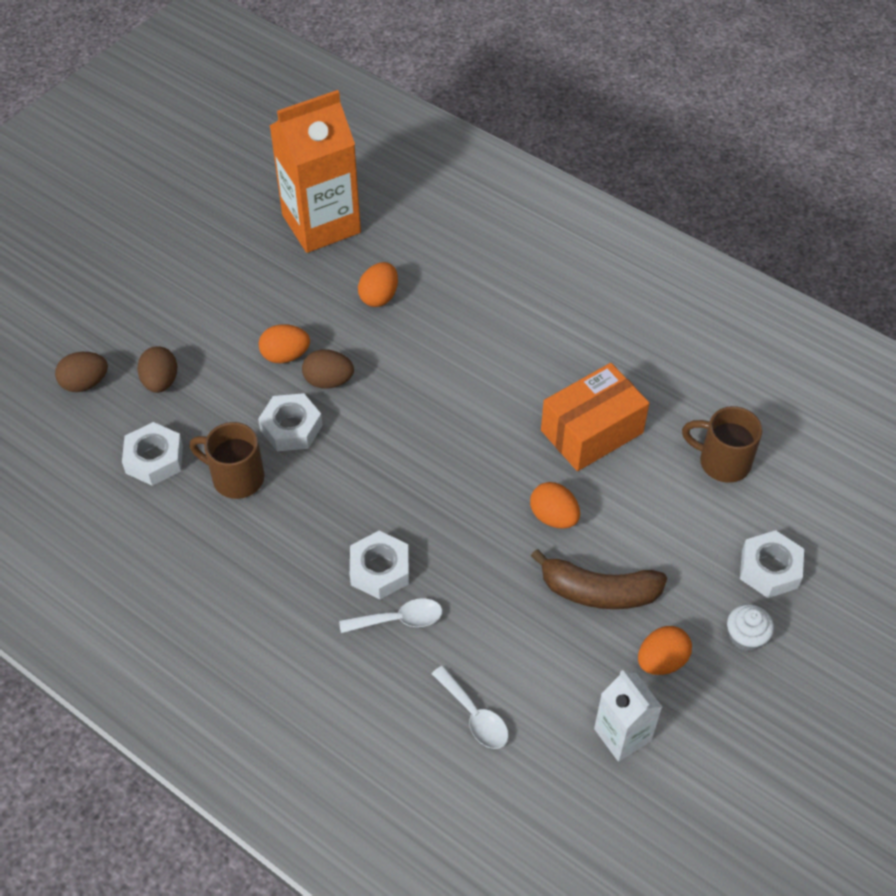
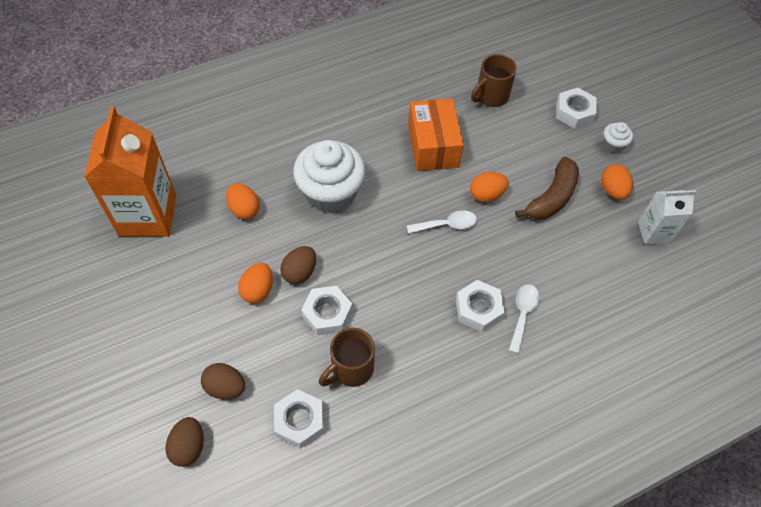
camera: 65 degrees left, 5 degrees up
white spoon [432,666,509,749] -> white spoon moved to [407,210,477,234]
none -> white cupcake [293,140,366,213]

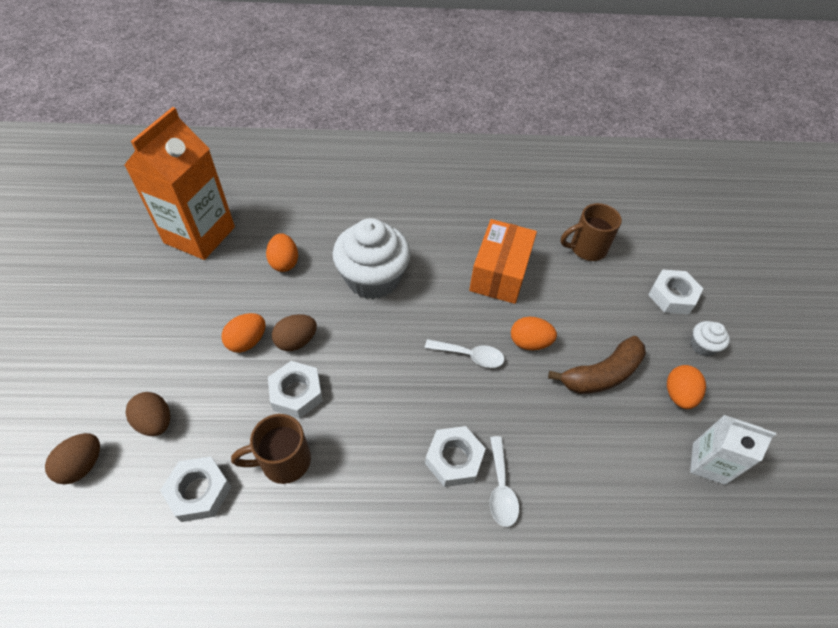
camera: 25 degrees right, 5 degrees down
white spoon [509,284,540,354] -> white spoon turned 135 degrees clockwise [490,436,519,527]

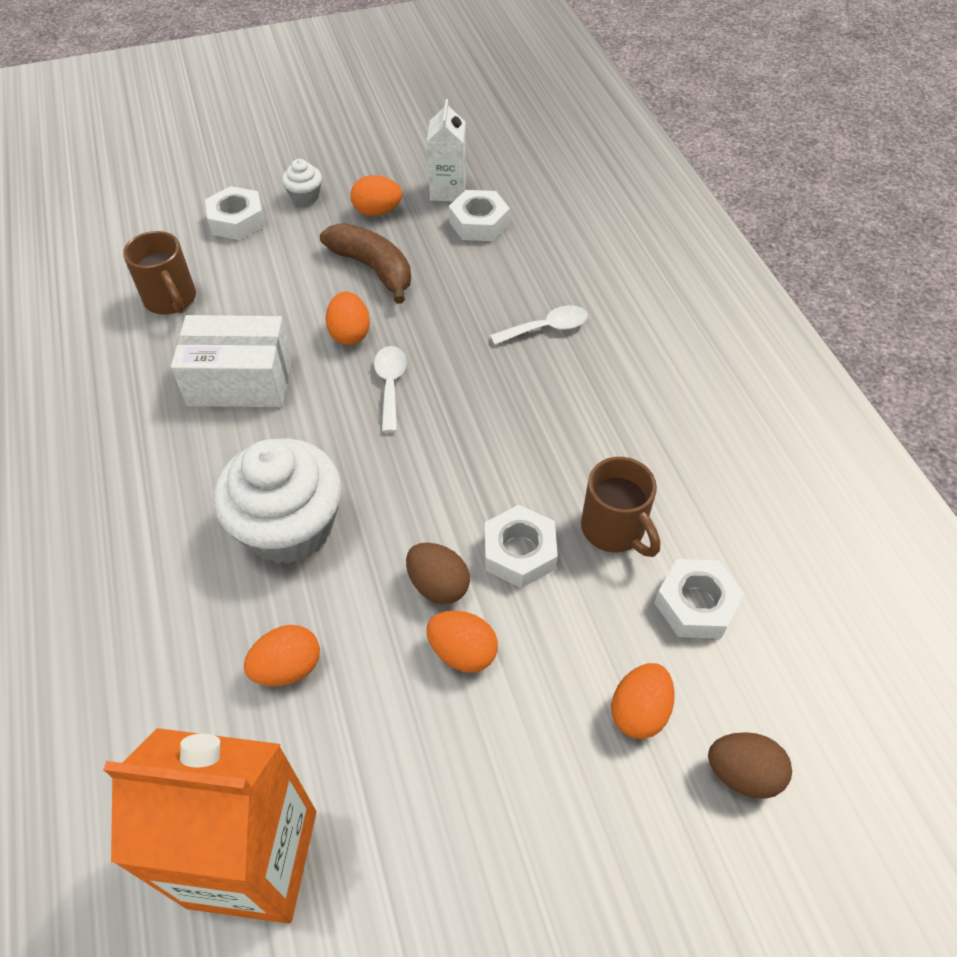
camera: 105 degrees left, 0 degrees up
brown egg [125,392,170,436] -> orange egg [611,663,675,739]
white nut [425,426,486,487] -> white nut moved to [449,190,510,241]
orange box [469,219,537,304] -> white box [171,315,292,407]

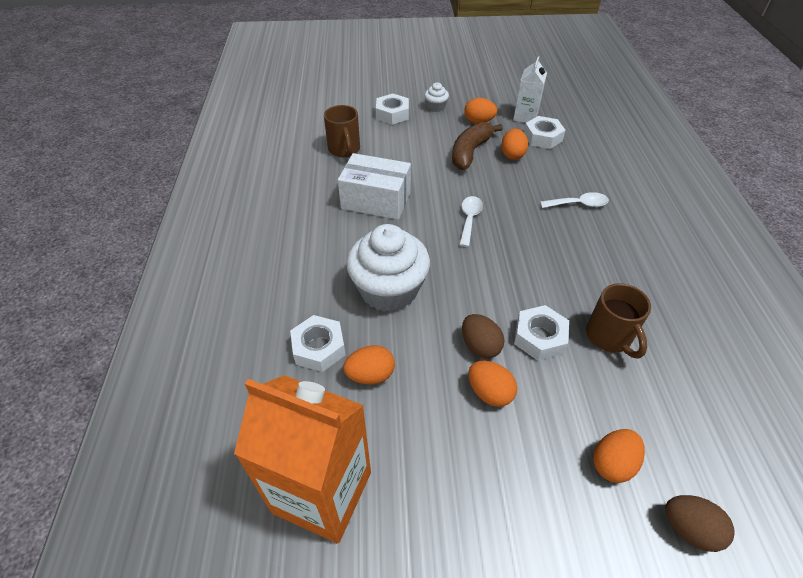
camera: 15 degrees right, 5 degrees down
brown banana [320,223,411,304] -> brown banana turned 120 degrees counterclockwise [452,122,503,170]
orange egg [326,292,370,345] -> orange egg moved to [501,128,528,160]
white nut [654,559,745,639] -> white nut moved to [290,315,345,372]

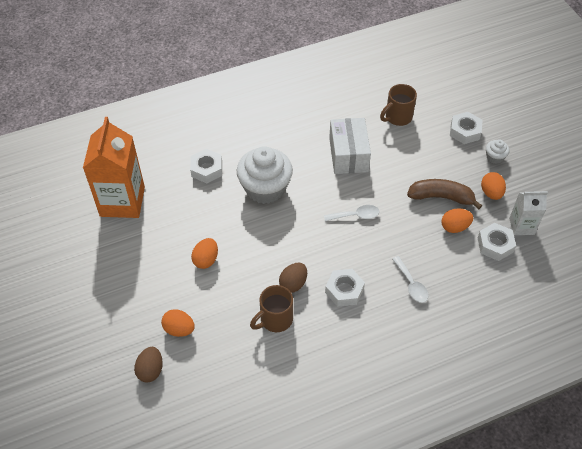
camera: 70 degrees right, 5 degrees up
orange egg [343,345,395,384] -> none
brown egg [462,314,504,359] -> brown egg moved to [279,263,307,293]
white nut [514,305,569,361] -> white nut moved to [325,269,365,307]

